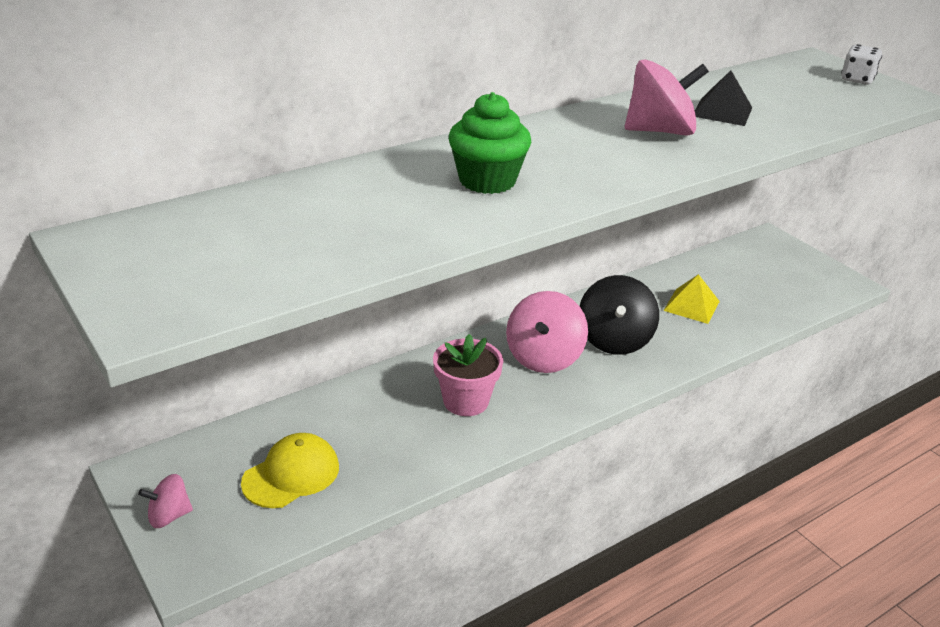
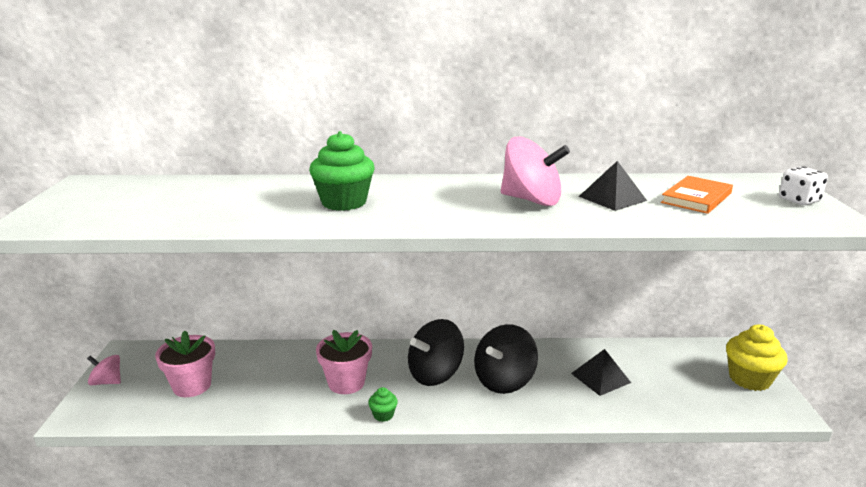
camera: 35 degrees right, 10 degrees down
yellow cap [241,433,339,508] -> pink flower pot [155,330,215,397]
pink spinning top [506,291,588,373] -> black spinning top [408,319,464,386]
yellow pyramid [663,274,720,324] -> black pyramid [571,349,631,396]
none -> green cupcake [368,387,398,422]
none -> orange book [661,176,733,214]
none -> yellow cupcake [726,324,788,391]

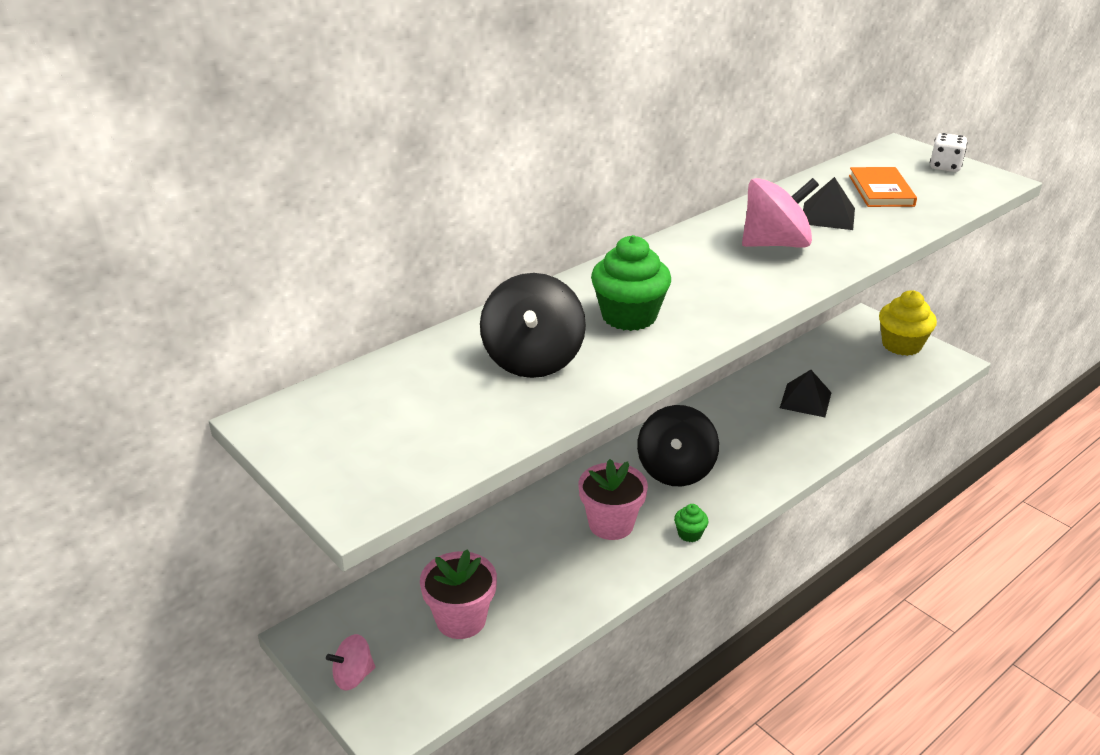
camera: 40 degrees left, 10 degrees up
black spinning top [474,324,538,394] -> black spinning top moved to [480,273,586,378]

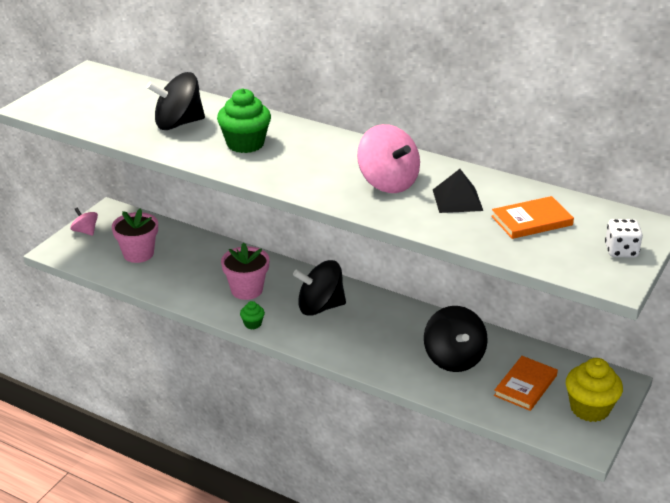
camera: 70 degrees right, 0 degrees up
black pyramid [780,370,832,417] -> black spinning top [424,306,488,372]
none -> orange book [494,356,558,411]

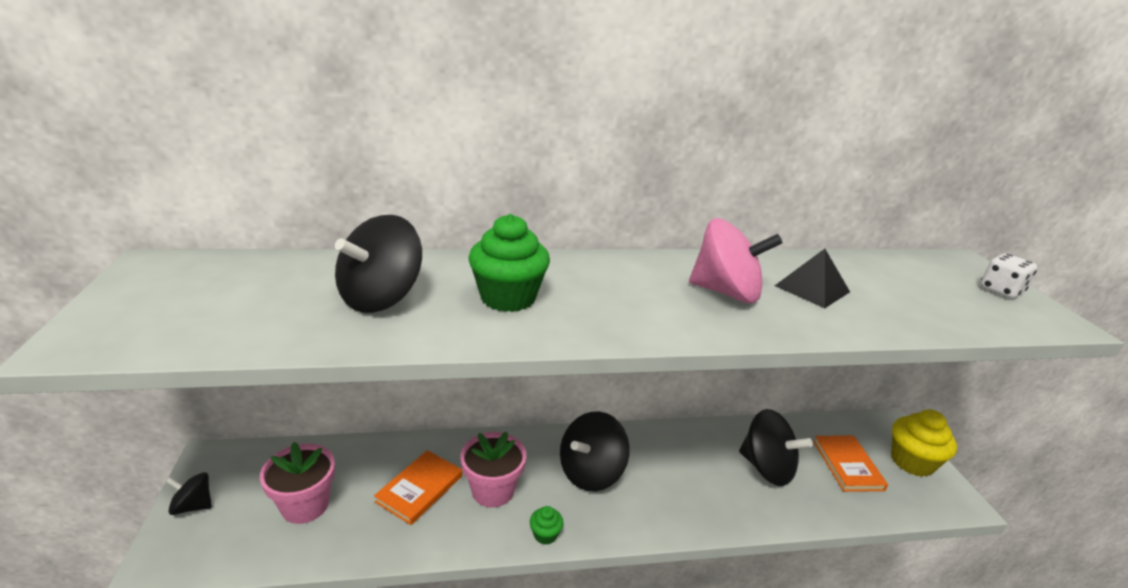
camera: 40 degrees left, 5 degrees down
pink spinning top [71,208,98,236] -> black spinning top [165,472,212,515]
orange book [491,196,574,239] -> orange book moved to [374,450,462,525]

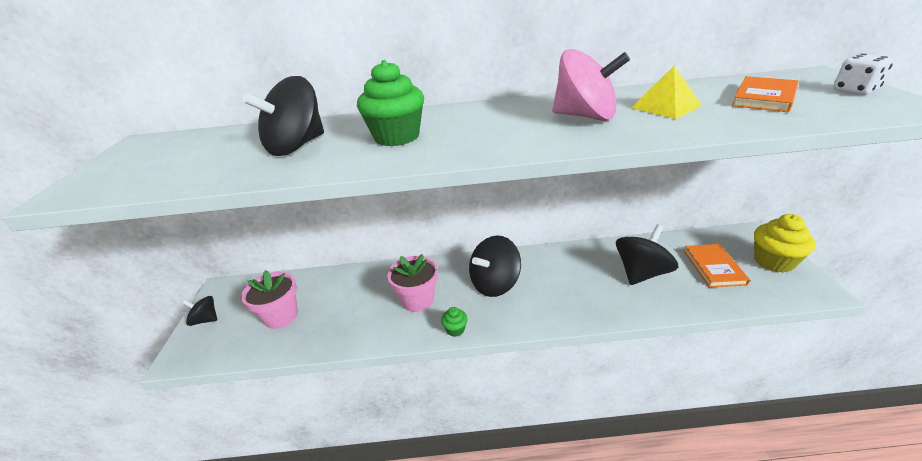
camera: 10 degrees right, 5 degrees up
orange book [374,450,462,525] -> orange book moved to [732,76,799,112]
black spinning top [739,409,813,486] -> black spinning top turned 90 degrees counterclockwise [616,224,679,285]
black pyramid [775,249,850,308] -> yellow pyramid [631,66,702,119]

